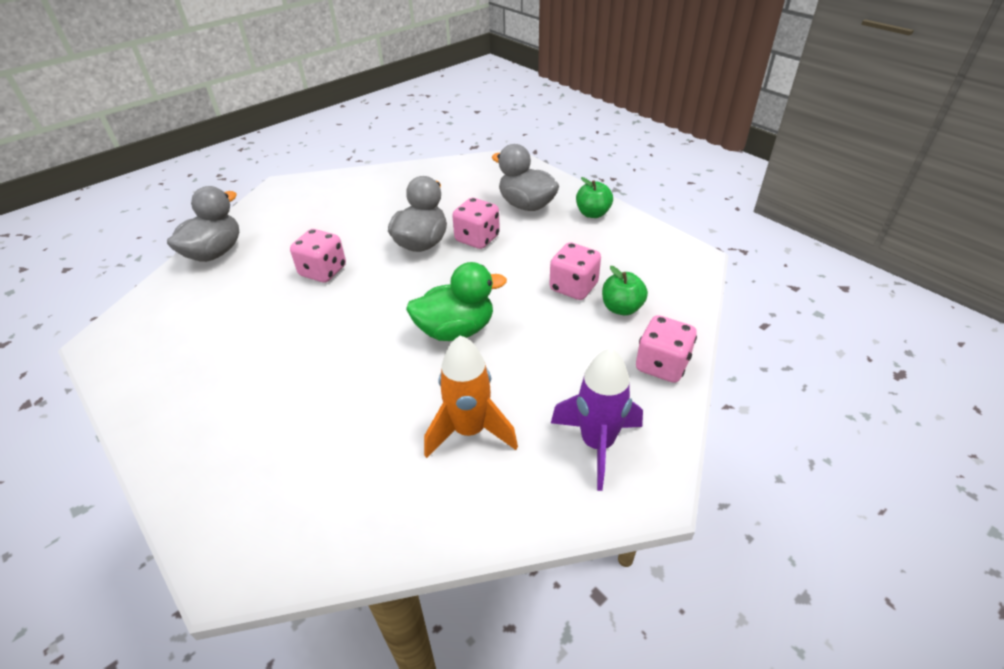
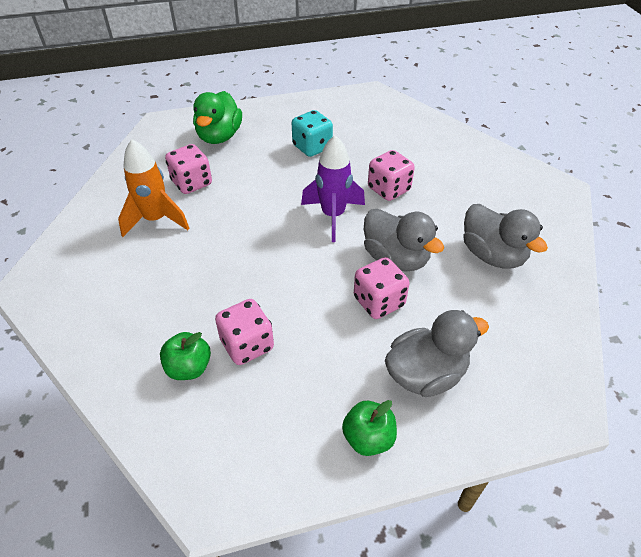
camera: 115 degrees right, 5 degrees up
grey duck [167,186,239,262] -> grey duck moved to [463,204,548,268]
green duck [406,262,507,341] -> green duck moved to [193,91,242,144]
purple rocket [551,348,643,491] -> purple rocket moved to [301,135,365,242]
pink dice [636,315,697,383] -> pink dice moved to [165,144,212,194]
none -> turquoise dice [292,110,333,157]

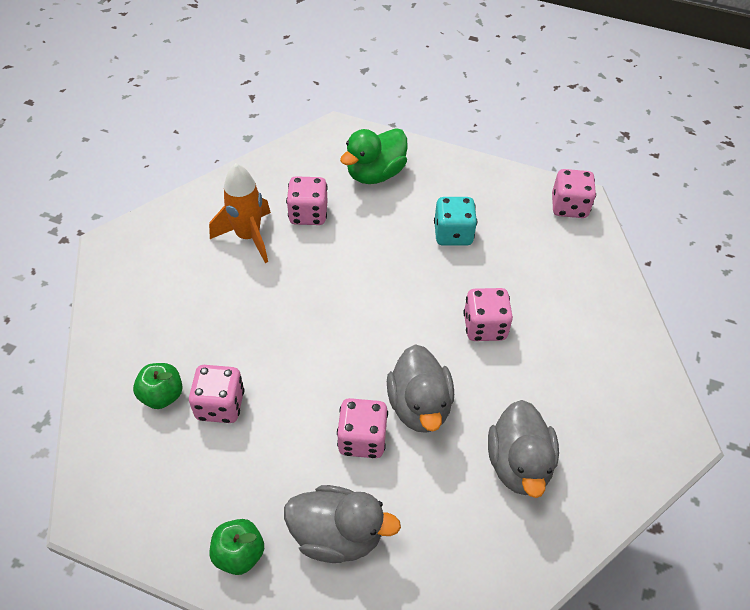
camera: 35 degrees right, 5 degrees up
purple rocket [301,135,365,242] -> none
none -> pink dice [552,169,596,218]

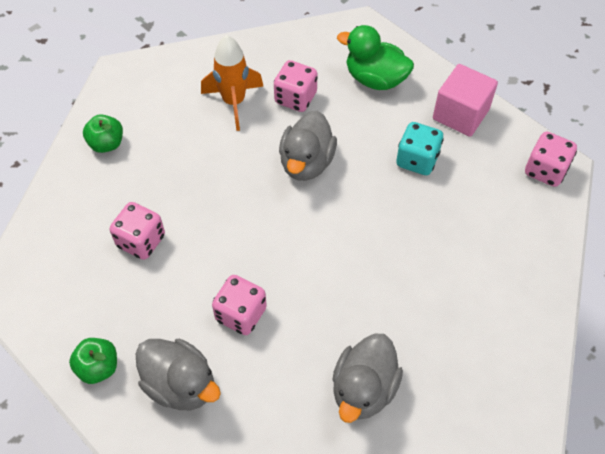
camera: 25 degrees right, 5 degrees up
green apple [133,363,183,409] -> green apple moved to [83,114,123,153]
green duck [340,128,408,184] -> green duck turned 45 degrees clockwise [337,25,414,90]
grey duck [387,344,454,433] -> grey duck moved to [279,111,337,181]
pink dice [463,288,513,341] -> none
none -> pink cube [433,64,498,137]

